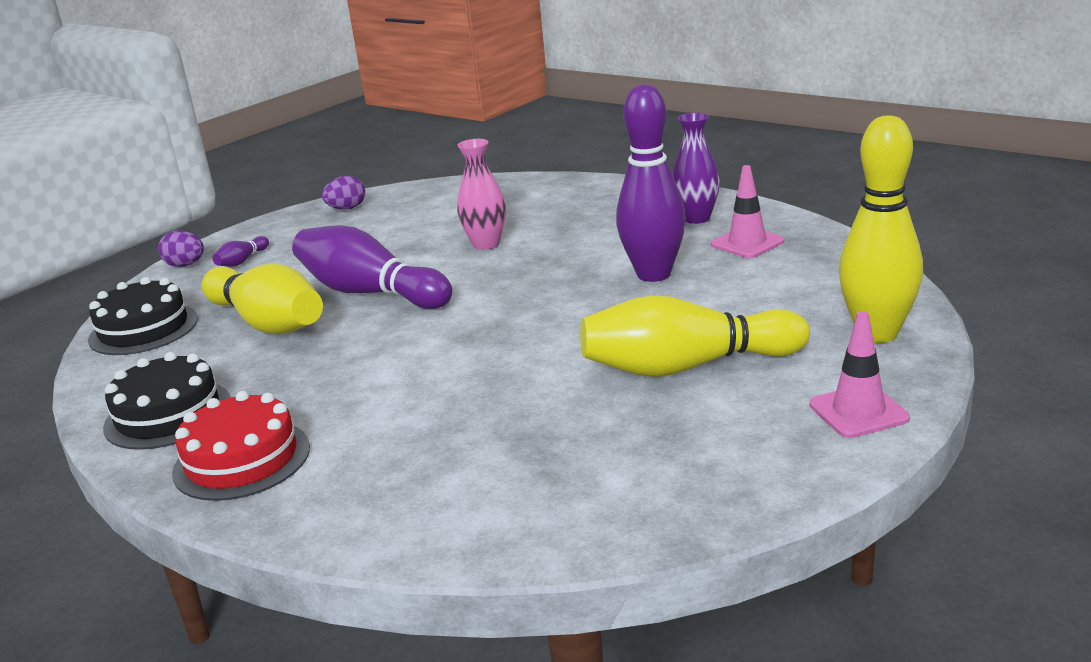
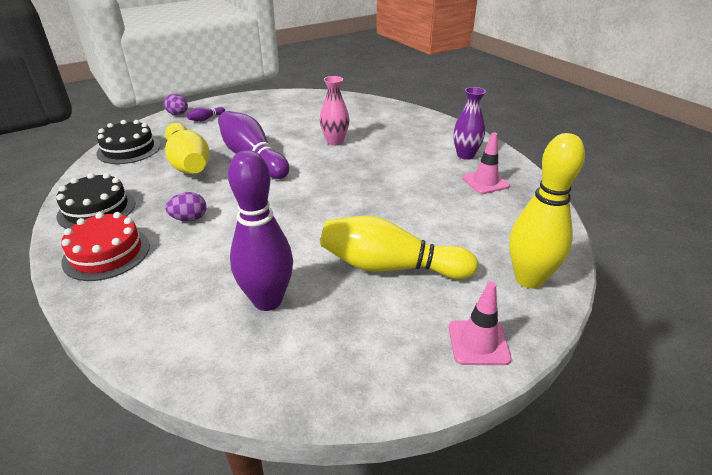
camera: 15 degrees right, 10 degrees up
purple egg [322,176,365,210] -> purple egg moved to [165,192,207,221]
purple bowling pin [616,84,686,282] -> purple bowling pin moved to [228,150,293,311]

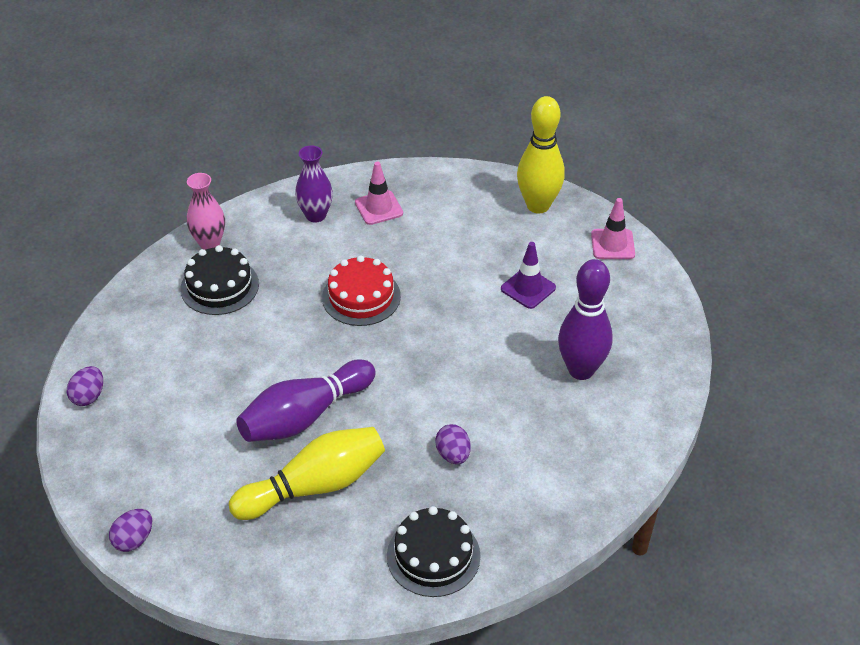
camera: 90 degrees left, 10 degrees up
red cake [61,212,150,281] -> red cake moved to [322,255,401,326]
black cake [96,120,160,164] -> black cake moved to [180,245,259,315]
purple bowling pin [187,107,225,122] -> none
pink vase [320,76,349,146] -> pink vase moved to [187,173,225,250]
yellow bowling pin [320,216,478,279] -> purple traffic cone [501,242,556,309]
none -> purple egg [67,366,103,406]

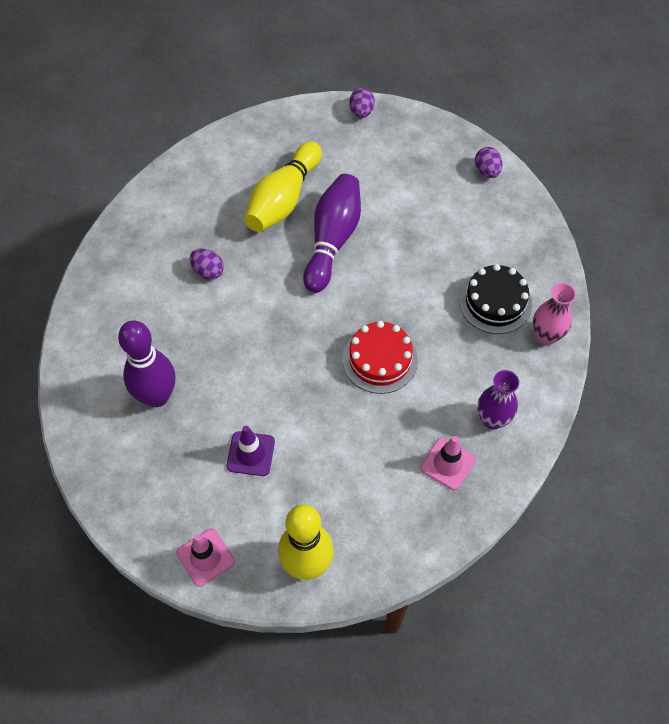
camera: 145 degrees right, 15 degrees up
black cake [387,506,480,597] -> none

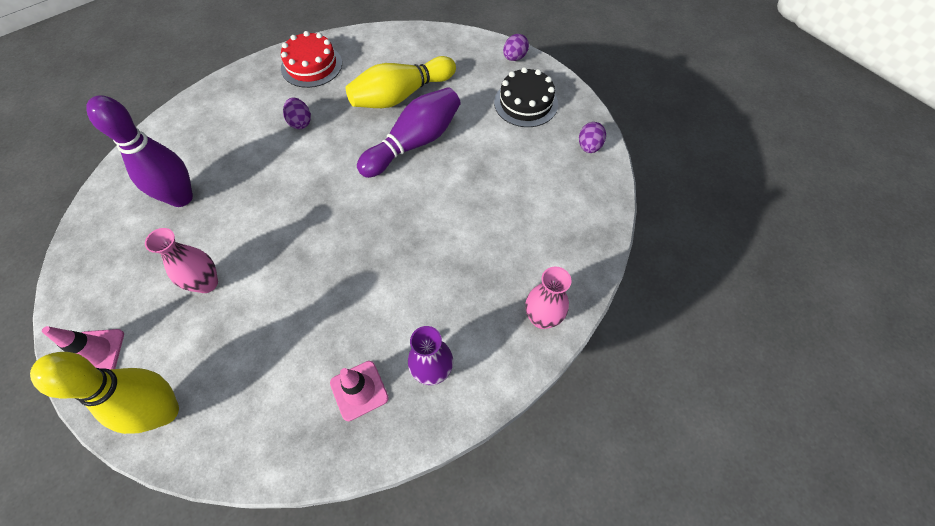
camera: 30 degrees right, 0 degrees up
purple traffic cone [227,426,275,476] -> pink vase [145,228,218,293]
red cake [342,321,418,394] -> red cake moved to [281,31,342,88]
black cake [459,264,532,334] -> black cake moved to [494,67,558,127]

